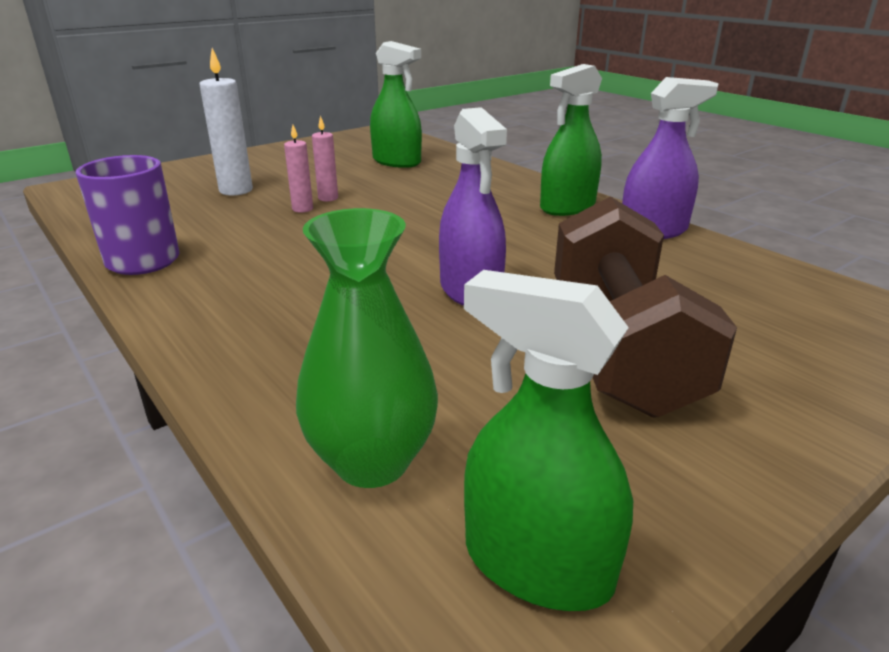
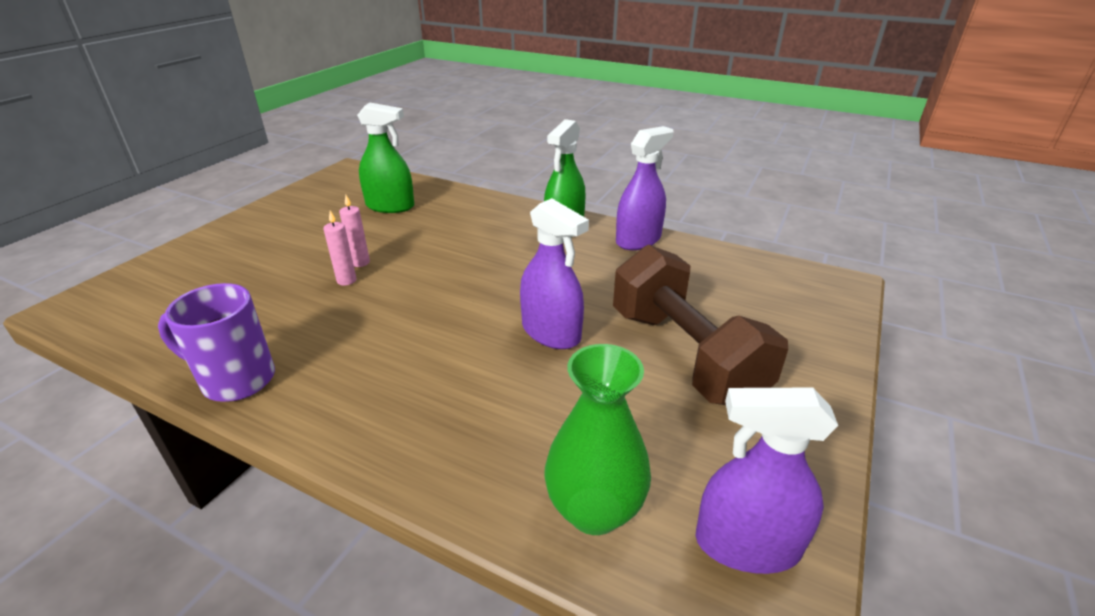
camera: 25 degrees left, 5 degrees up
white candle [199,48,253,196] -> none
green spray bottle [464,270,633,611] -> purple spray bottle [695,388,838,574]

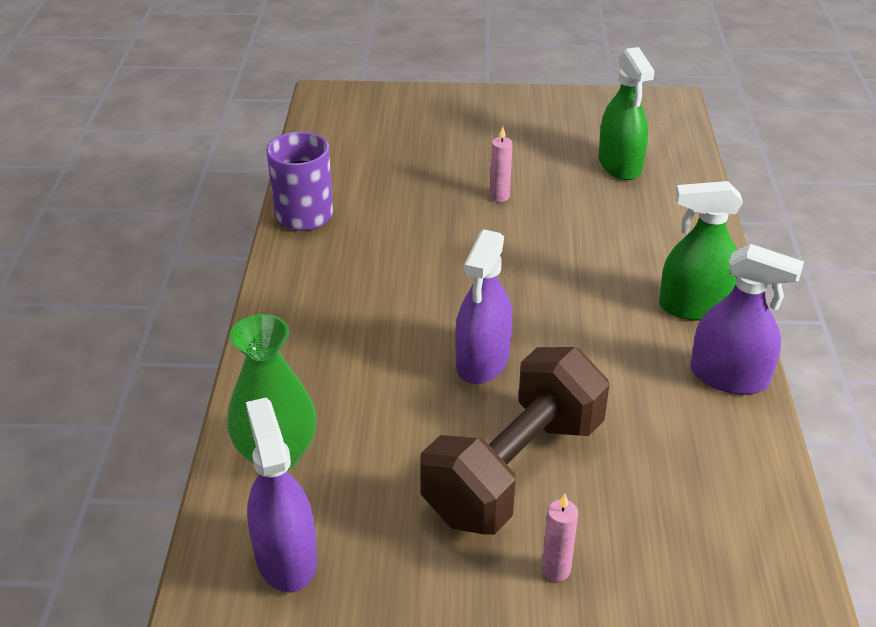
camera: 65 degrees right, 5 degrees up
pink candle [323,211,357,286] -> pink candle moved to [542,494,578,581]

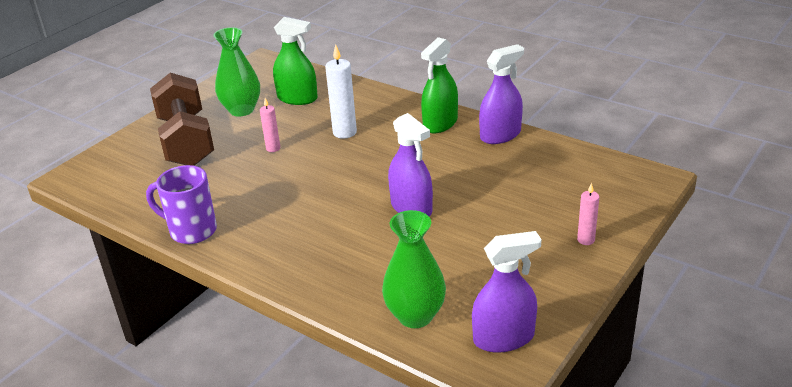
camera: 55 degrees left, 5 degrees down
purple spray bottle [246,398,317,592] -> purple spray bottle turned 150 degrees clockwise [472,231,541,353]
brown dumbbell [420,347,610,535] -> brown dumbbell moved to [150,73,214,166]
none -> green vase [213,27,260,117]
none -> white candle [325,45,357,139]

